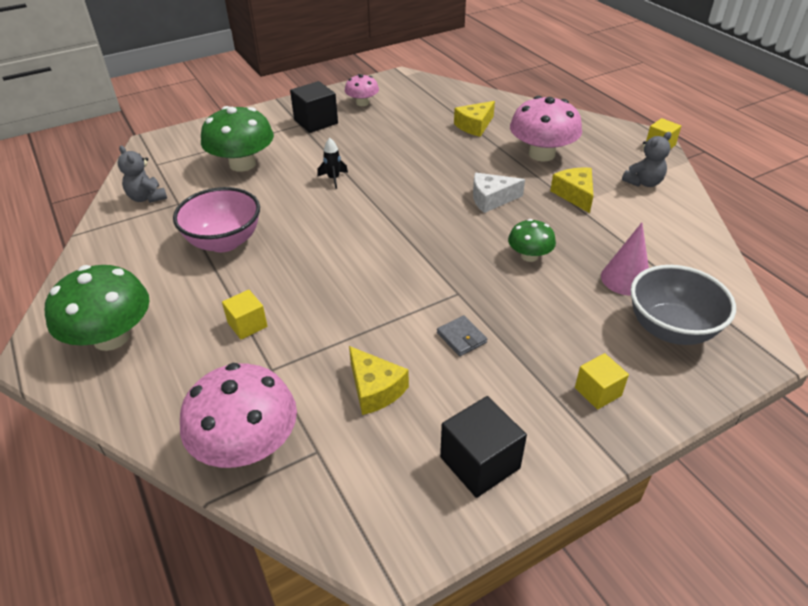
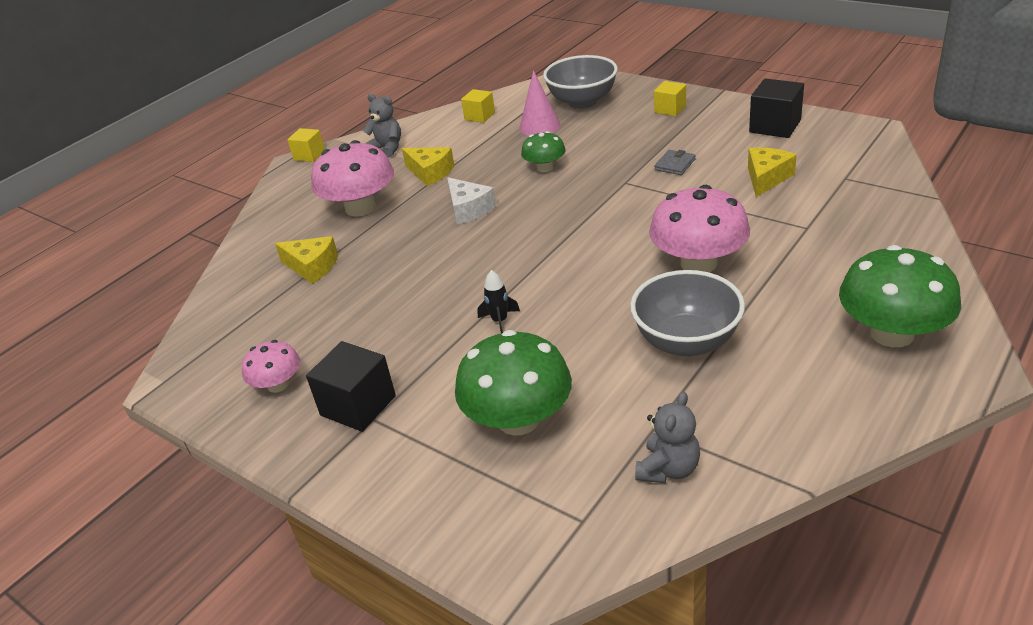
camera: 110 degrees left, 5 degrees down
pink bowl [173,187,260,252] -> grey bowl [630,270,745,357]
pink mushroom [180,363,297,468] -> pink mushroom moved to [649,185,750,273]
yellow cube [222,290,268,340] -> yellow cube moved to [461,89,495,123]
yellow cheese [550,167,593,213] -> yellow cheese turned 105 degrees counterclockwise [402,147,455,186]

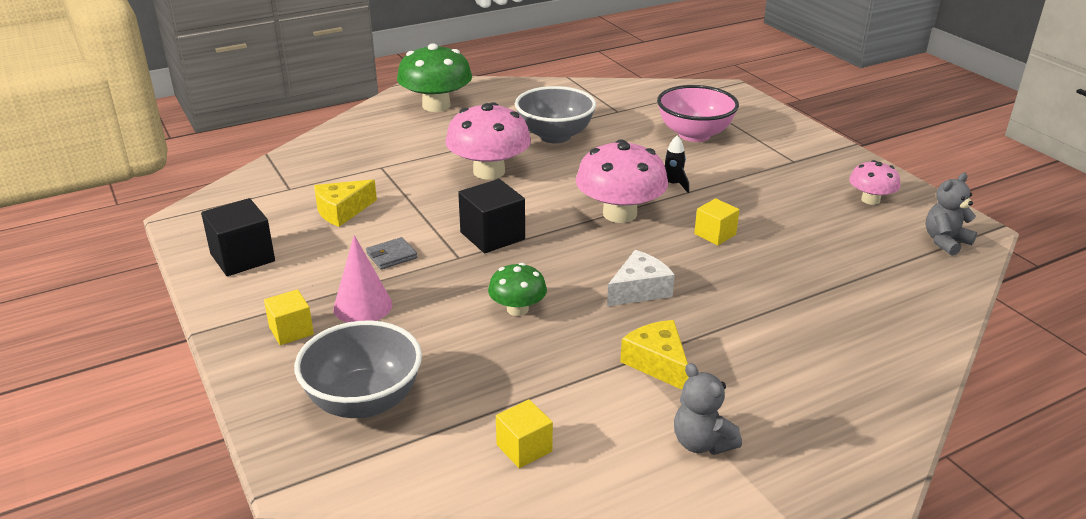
camera: 160 degrees left, 5 degrees down
yellow cheese [275,236,338,284] -> none
yellow cube [287,128,325,162] -> yellow cube moved to [694,198,740,245]
black cube [306,341,396,432] -> black cube moved to [458,179,525,253]
pink mushroom [311,140,394,217] -> pink mushroom moved to [576,140,668,223]
white cheese [447,177,496,225] -> white cheese turned 60 degrees clockwise [607,250,675,306]
green mushroom [455,330,572,436] -> pink bowl [657,85,739,142]
pink cone [519,70,560,136] -> pink cone moved to [333,235,393,322]
grey teddy bear [635,392,700,483] -> grey teddy bear moved to [926,173,977,256]

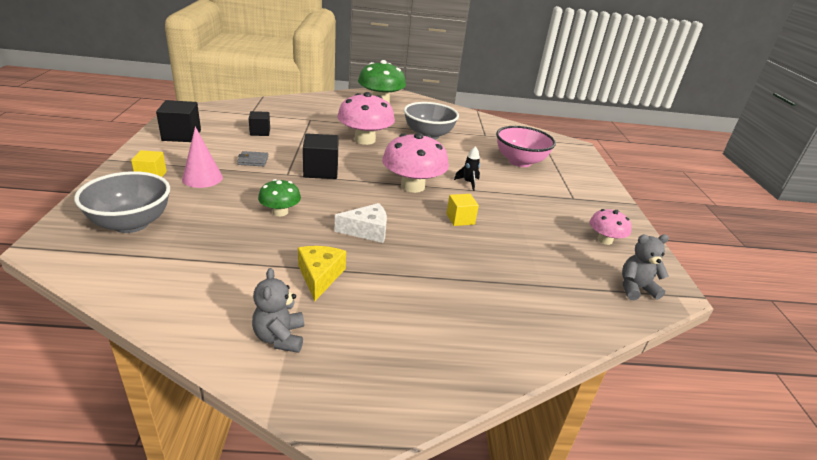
camera: 25 degrees right, 0 degrees up
yellow cheese [314,179,377,227] -> black cube [249,111,270,136]
yellow cube [496,399,553,468] -> none

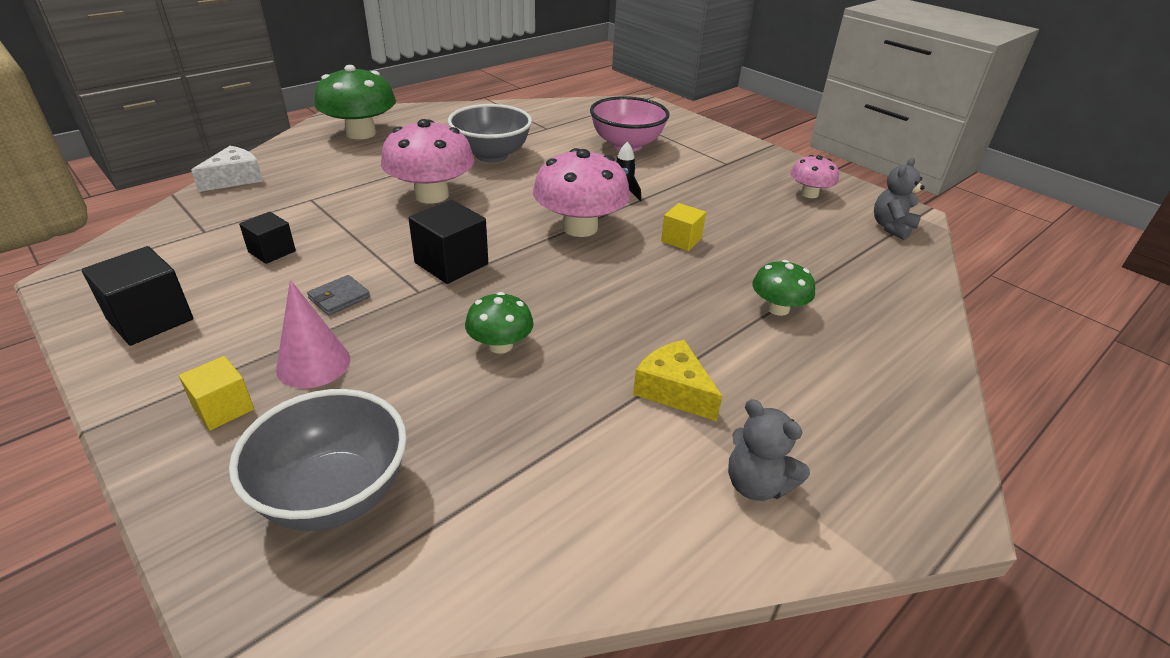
camera: 40 degrees left, 5 degrees up
white cheese [335,203,387,243] -> white cheese moved to [191,146,263,192]
none -> green mushroom [752,260,815,316]

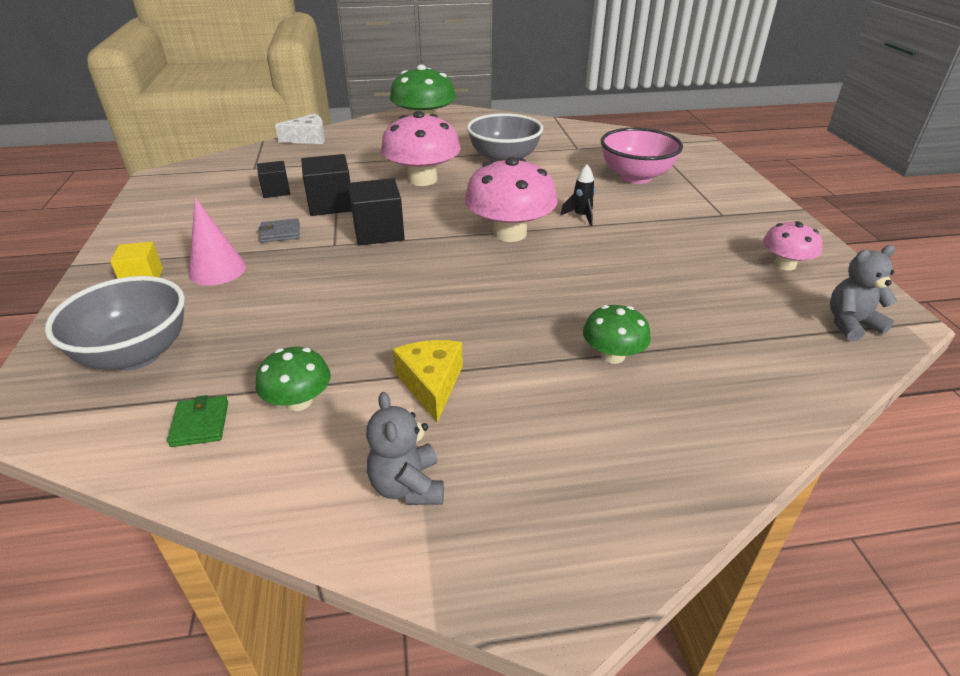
camera: 35 degrees right, 0 degrees up
black cube [82,246,193,346] -> black cube moved to [301,154,352,216]
green mushroom [465,292,534,354] -> green mushroom moved to [256,347,331,411]
yellow cube [661,203,706,251] -> none
none -> green wallet [167,395,228,447]

